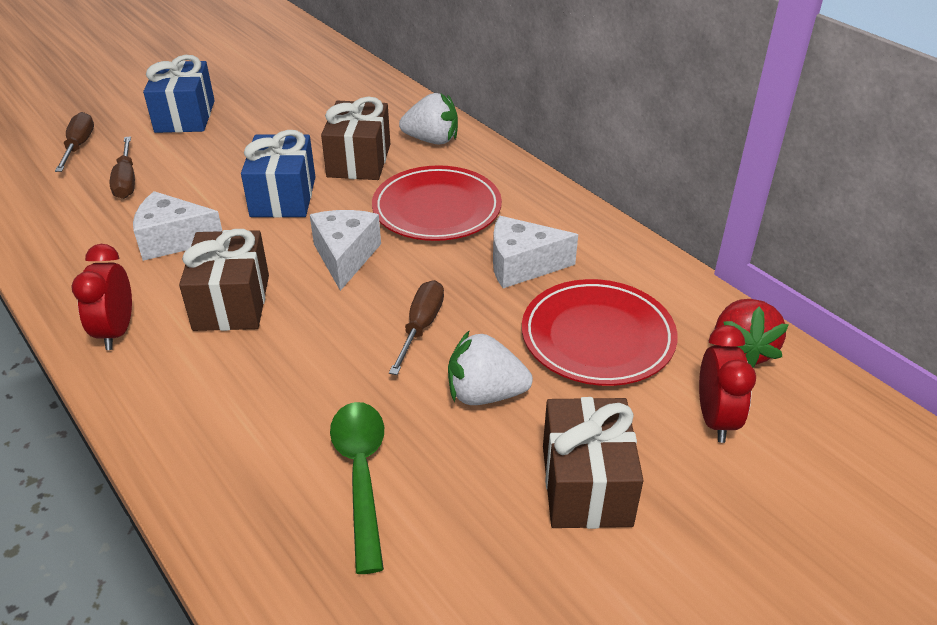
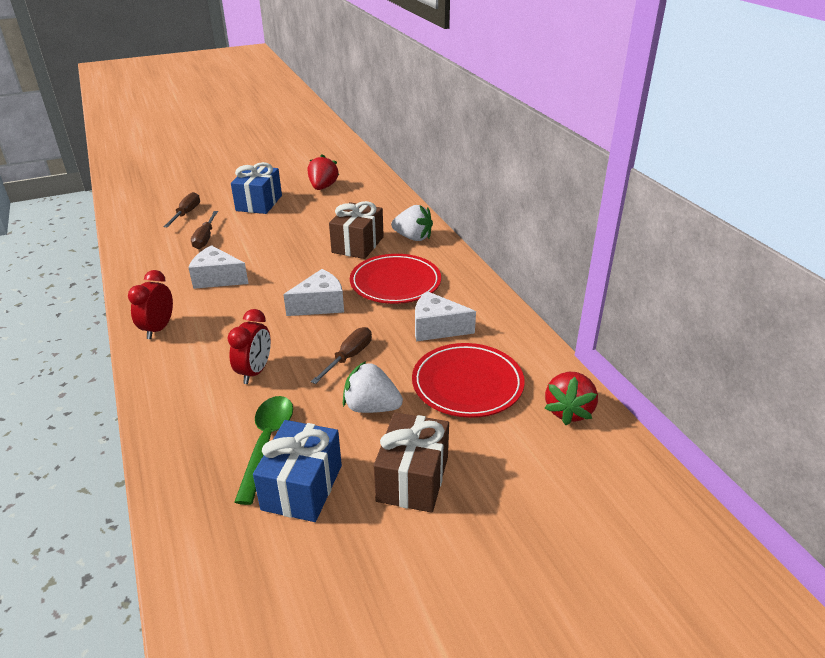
camera: 15 degrees right, 5 degrees down
brown gift [179,229,269,331] -> none
blue gift [241,130,315,218] -> blue gift moved to [253,420,342,522]
white cheese [310,210,381,291] -> white cheese turned 45 degrees clockwise [283,269,344,316]
red clock [699,325,756,443] -> red clock moved to [227,309,271,384]
none -> red strawberry [308,154,339,190]

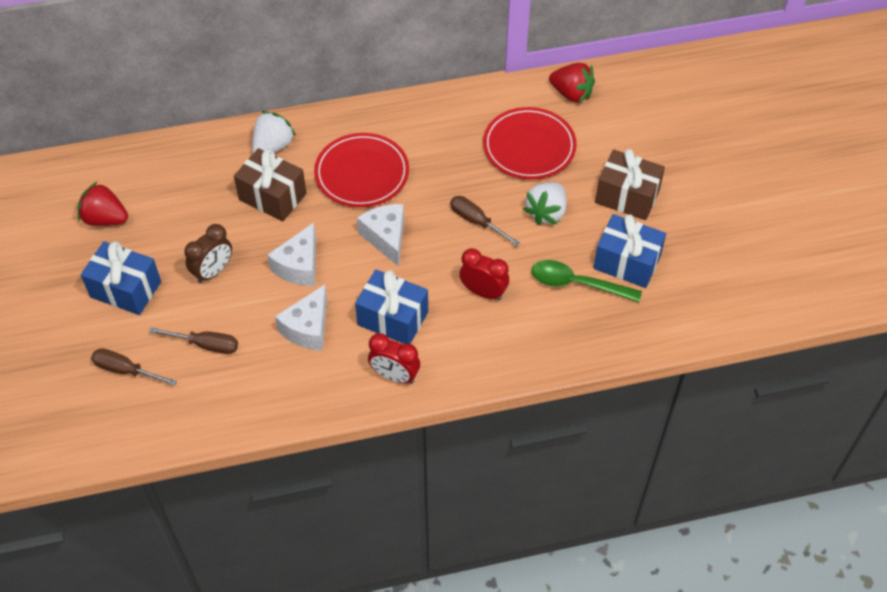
camera: 80 degrees left, 20 degrees up
white cheese [415,291,476,341] -> white cheese moved to [267,223,316,286]
none -> brown clock [184,224,232,284]
none -> blue gift [355,269,428,344]

